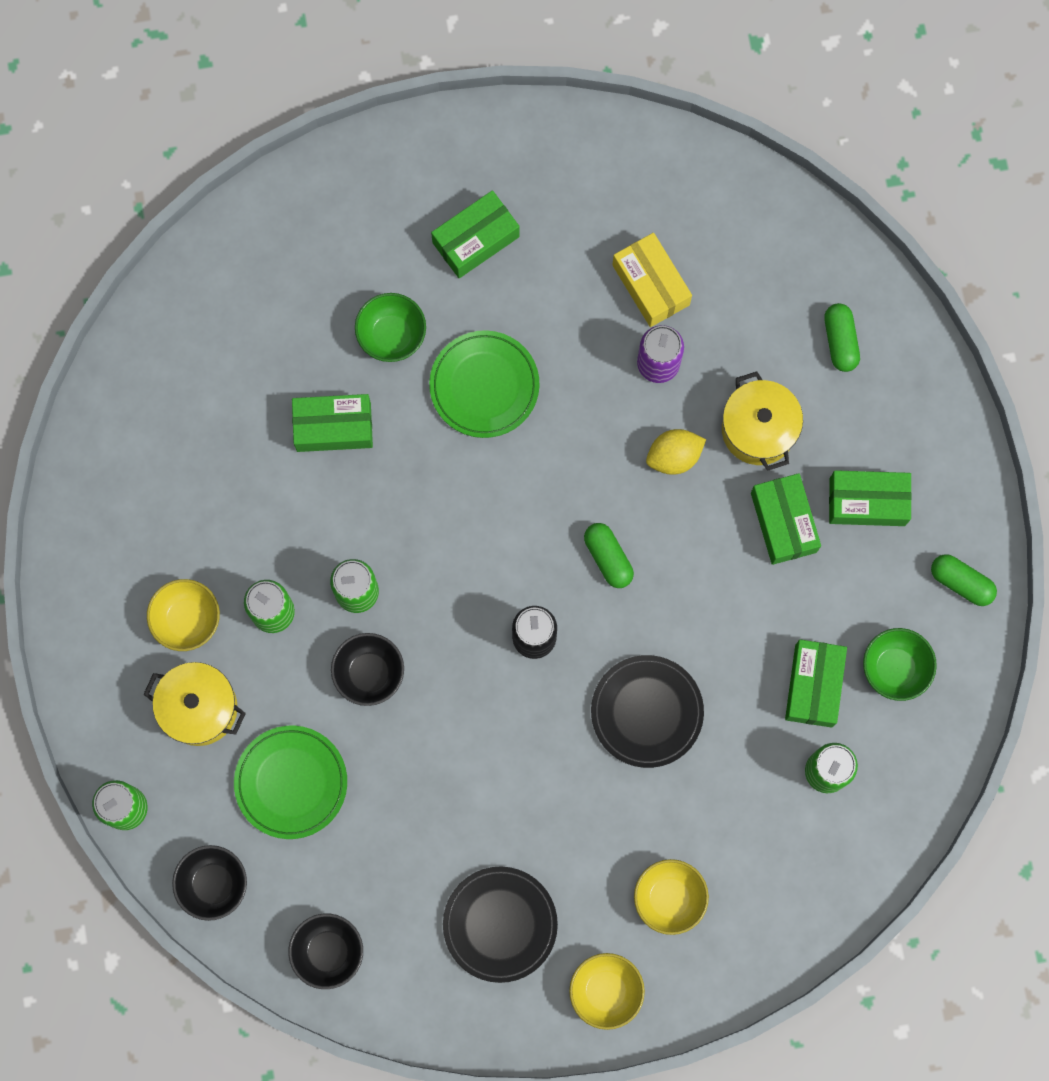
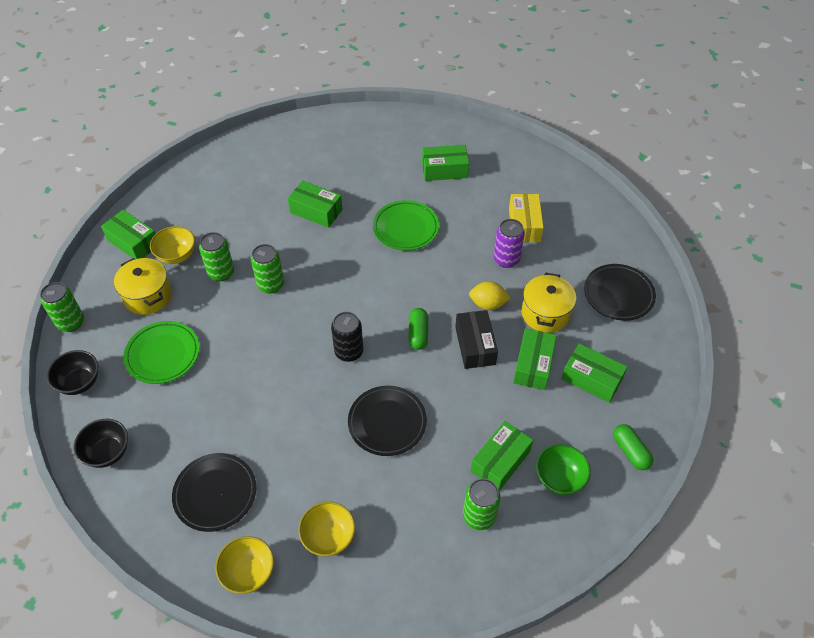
camera: 30 degrees right, 25 degrees down
black bowl [331,633,404,706] -> none
green bowl [355,293,426,362] -> none
green capsule [824,303,860,372] -> black plate [584,264,656,321]
none -> green box [101,210,156,259]
none -> black box [455,310,498,369]

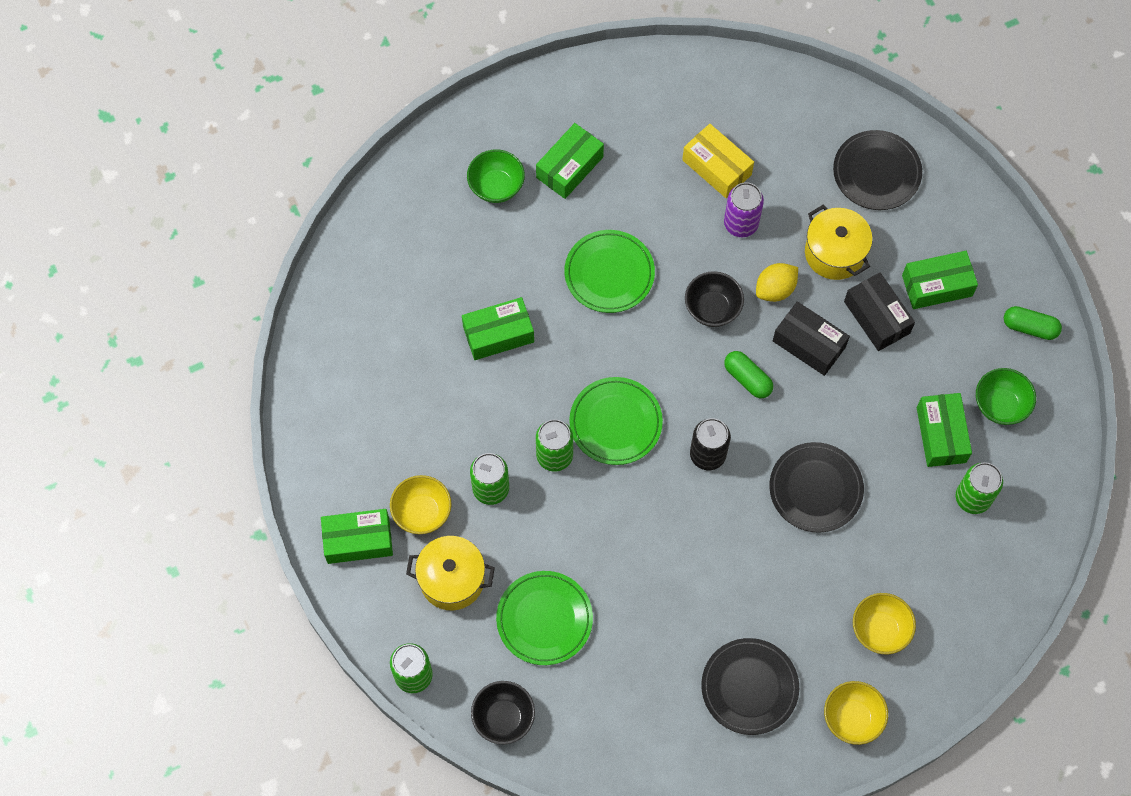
camera: 45 degrees left, 15 degrees up
black bowl [74,419,128,468] -> black bowl moved to [685,271,744,327]
green box [513,328,557,390] -> black box [844,272,915,351]
none -> green bowl [467,149,525,203]
none -> green plate [569,377,663,465]

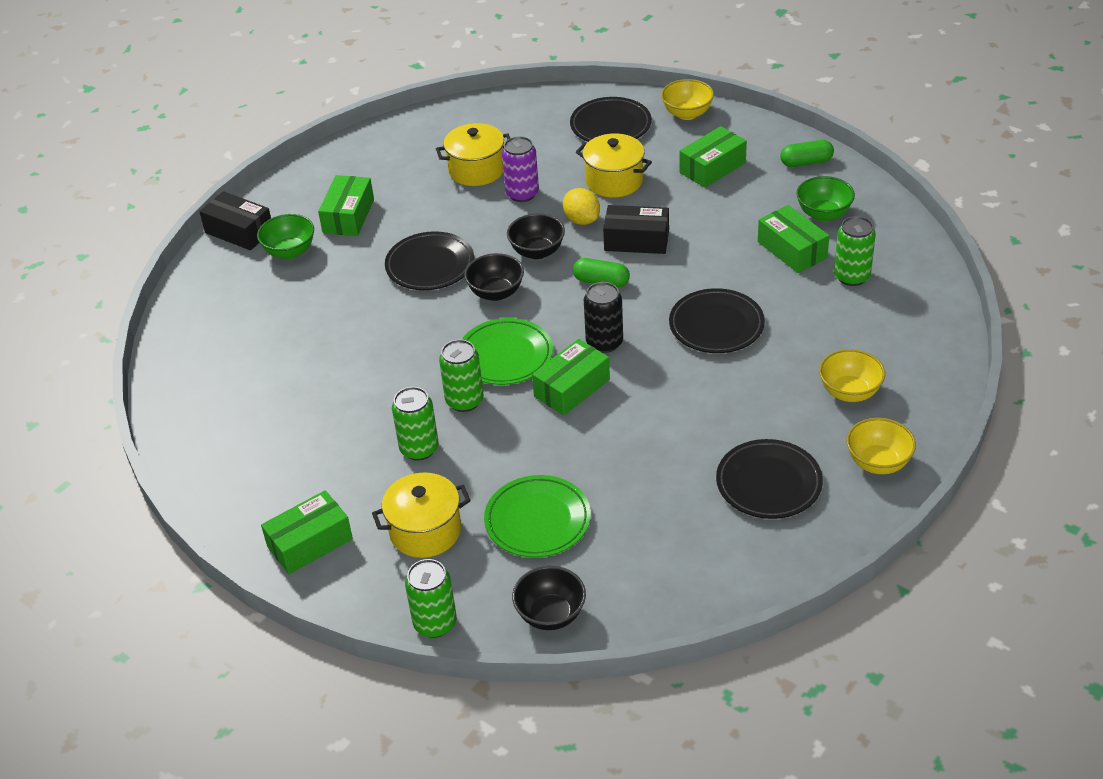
camera: 25 degrees left, 25 degrees down
yellow bowl [390,475,452,534] -> yellow bowl moved to [661,79,714,120]
green box [462,297,534,360] -> green box moved to [532,339,610,416]
green plate [564,230,655,313] -> black plate [385,231,474,290]
yellow box [682,124,754,198] -> yellow pot [436,123,510,186]
yellow lemon [756,263,798,302] -> yellow lemon turned 60 degrees counterclockwise [563,188,600,225]
black box [844,272,915,351] -> black box moved to [199,191,271,250]
none -> black bowl [464,253,524,301]

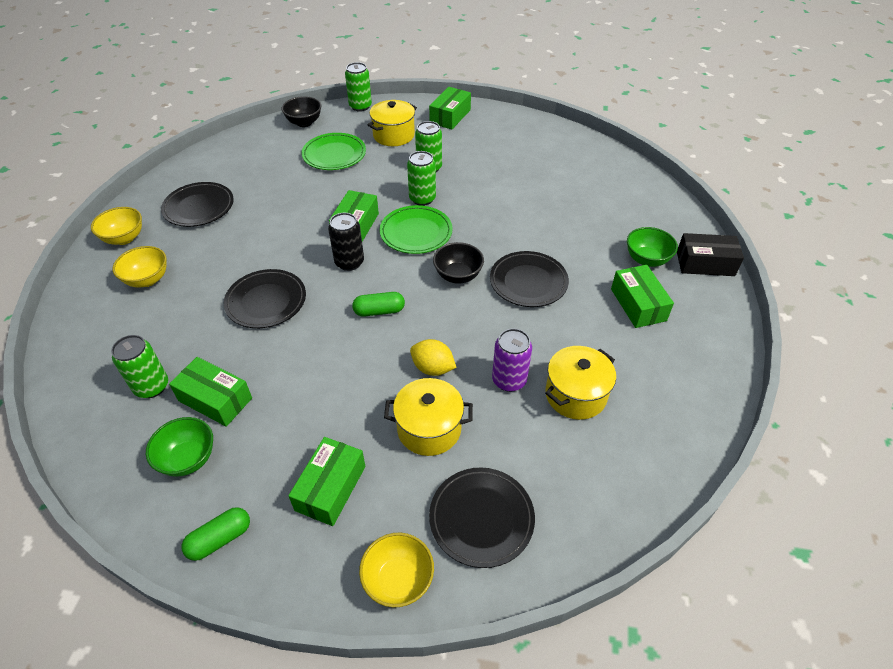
camera: 150 degrees right, 5 degrees up
black bowl [507,213,565,259] -> none
black box [603,205,669,254] -> none

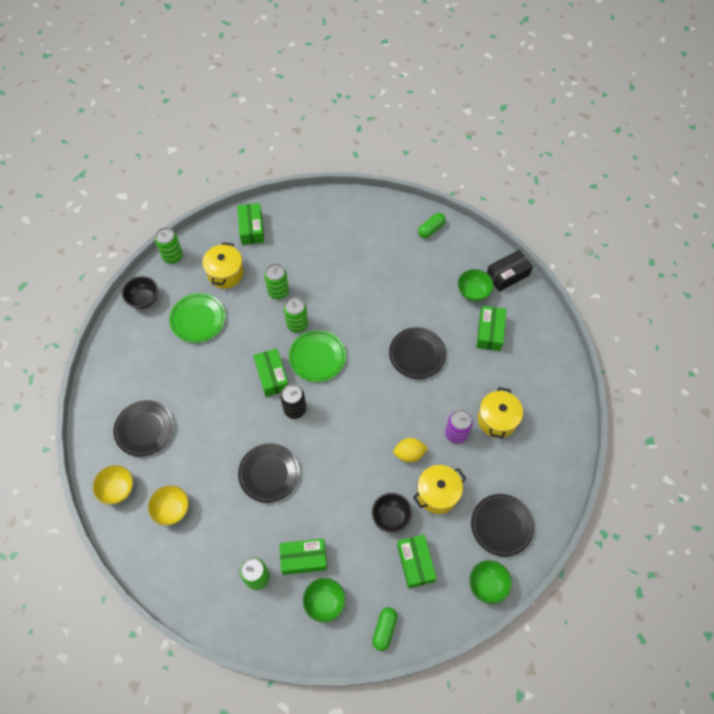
camera: 35 degrees left, 15 degrees up
green capsule [352,292,405,317] -> green capsule moved to [418,213,446,238]
yellow bowl [359,533,434,607] -> green bowl [469,560,512,604]
black bowl [433,242,484,284] -> black bowl moved to [372,493,413,533]
green box [611,265,674,328] -> green box turned 60 degrees clockwise [476,306,507,351]

